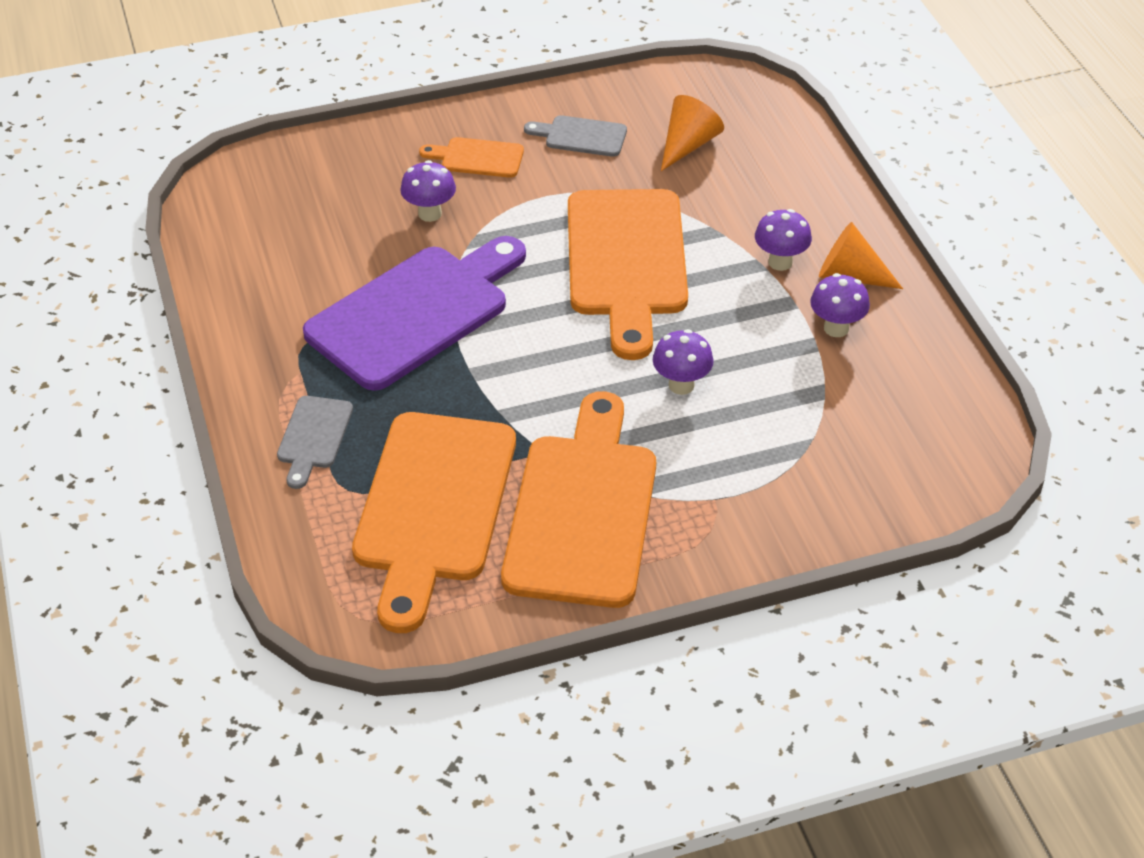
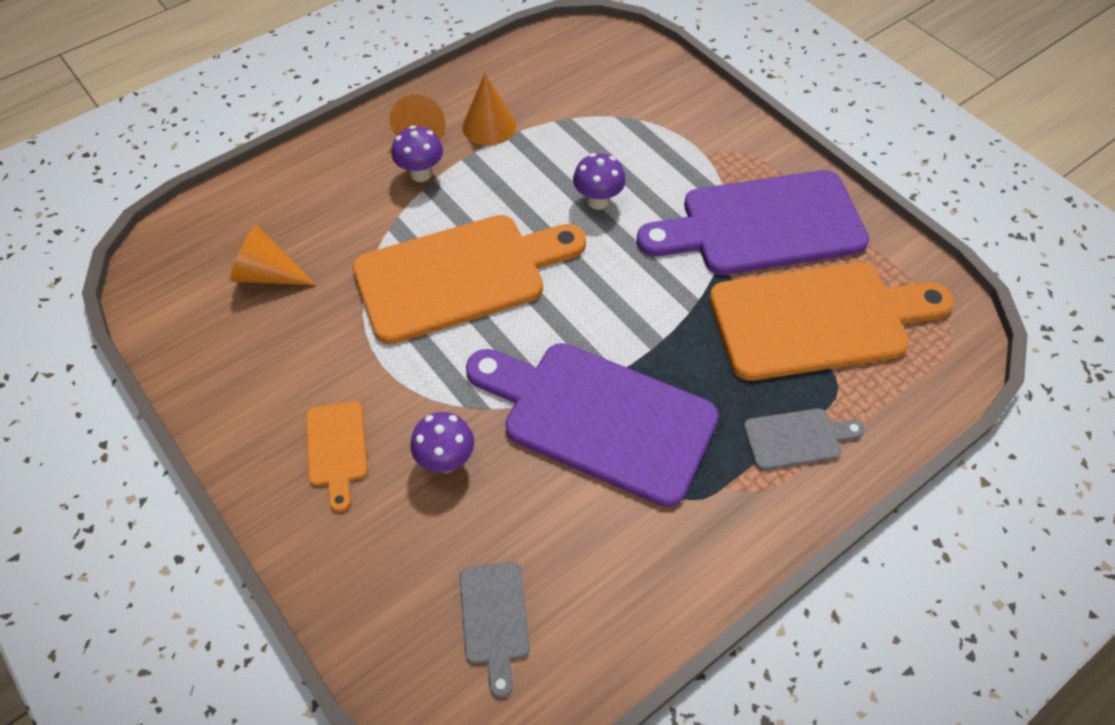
camera: 110 degrees left, 10 degrees up
orange cutting board [501,391,656,608] -> purple cutting board [637,170,869,275]
grey cutting board [524,115,627,157] -> grey cutting board moved to [460,562,530,698]
purple mushroom [810,273,870,337] -> orange cone [462,73,516,146]

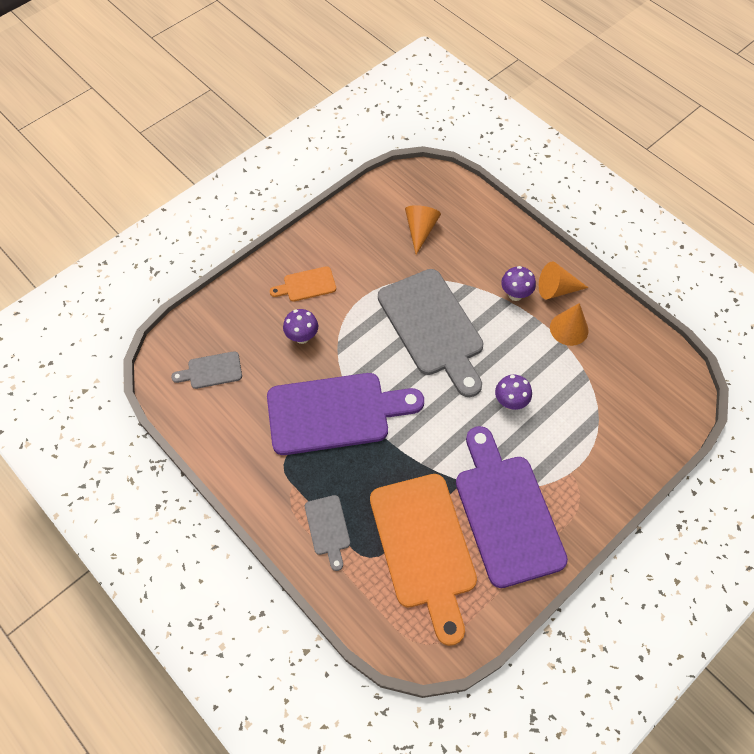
camera: 85 degrees right, 5 degrees up
orange cutting board [353,215,586,344] -> grey cutting board [378,269,484,397]
purple cutting board [466,343,719,507] -> purple cutting board turned 60 degrees clockwise [267,373,424,455]

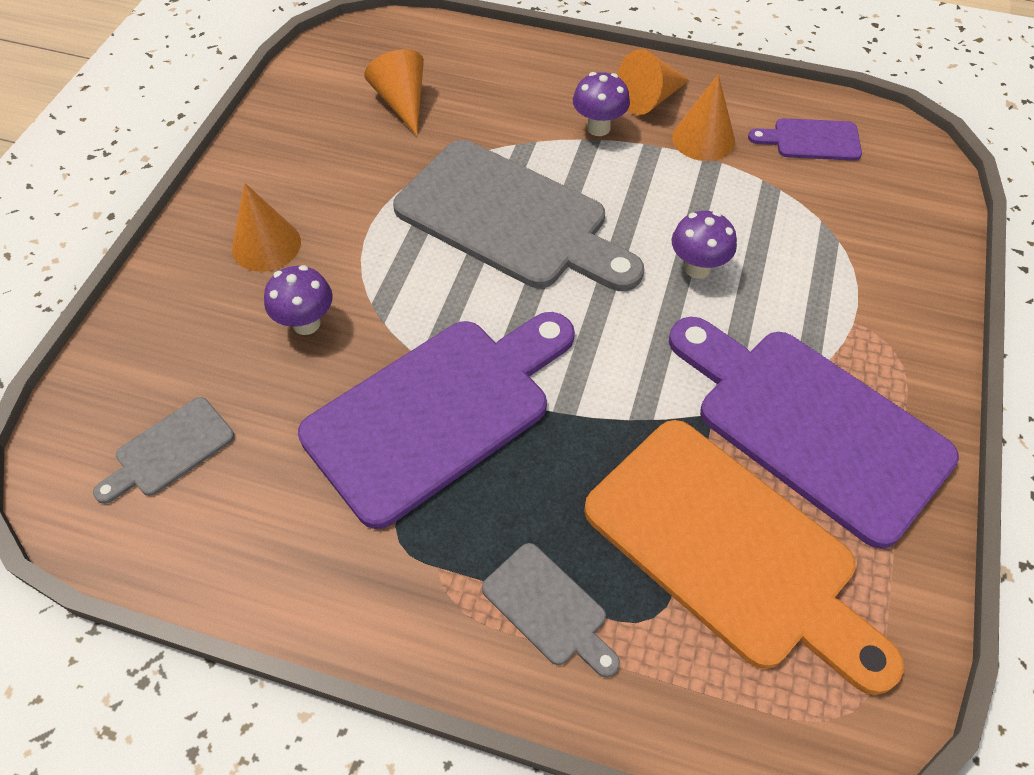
camera: 30 degrees left, 5 degrees down
orange cutting board [270,266,336,302] -> orange cone [232,183,301,272]
none -> purple cutting board [748,118,862,161]

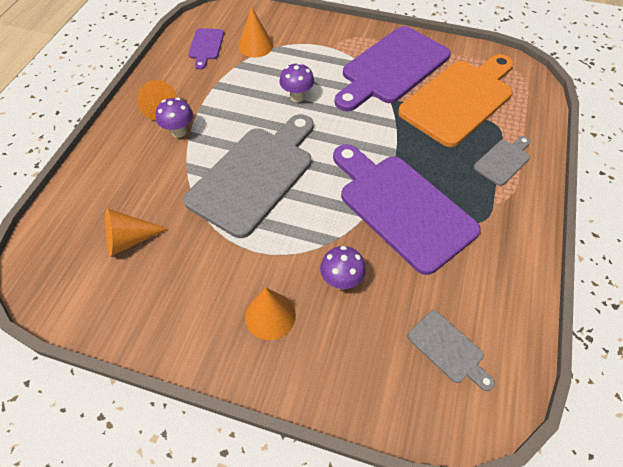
camera: 90 degrees left, 0 degrees up
orange cone [672,74,735,161] -> orange cone moved to [239,7,273,57]

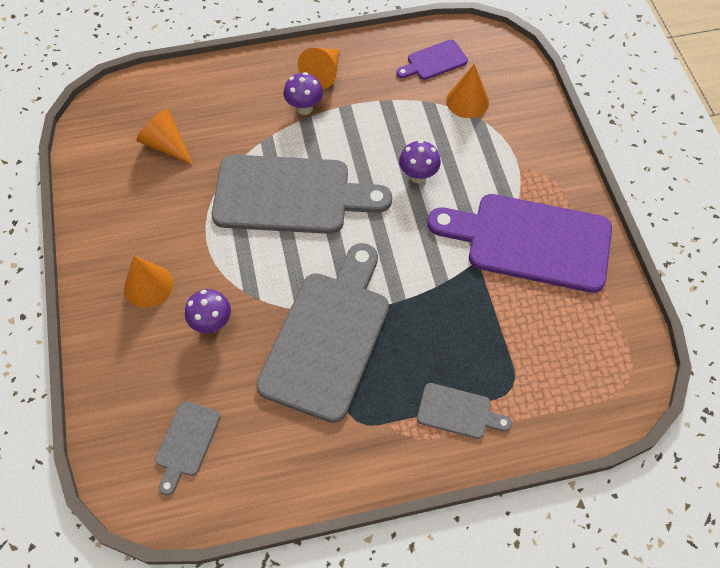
camera: 60 degrees right, 5 degrees up
purple cutting board [333,144,481,275] -> grey cutting board [256,243,389,423]
orange cutting board [398,54,513,147] -> none

